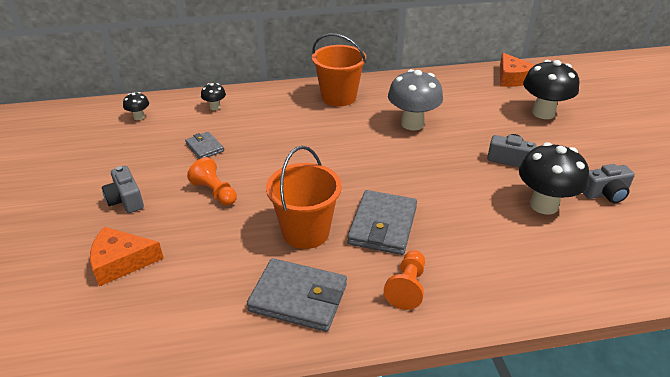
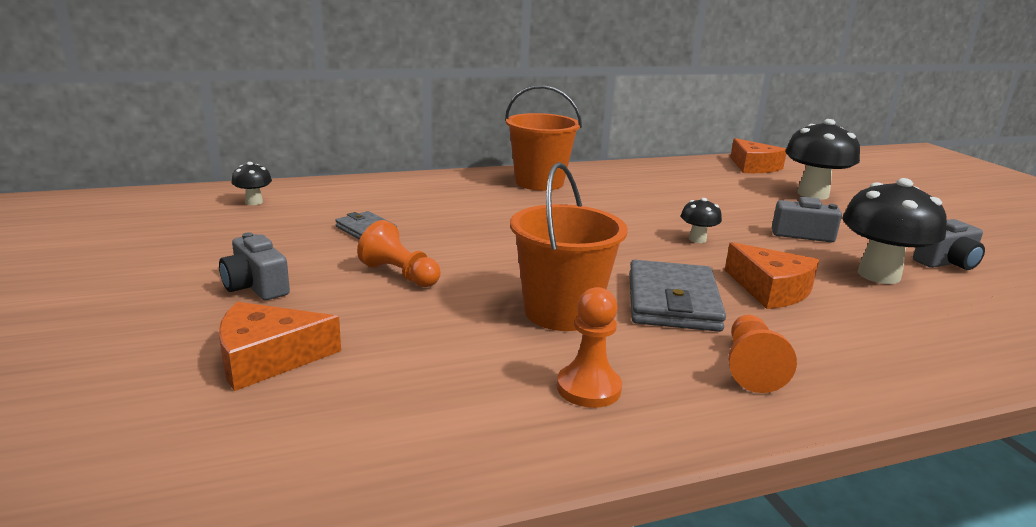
camera: 10 degrees left, 15 degrees down
black mushroom [201,83,226,110] -> black mushroom moved to [681,198,722,243]
grey wallet [247,258,347,332] -> orange pawn [557,287,622,408]
grey mushroom [388,69,443,130] -> none
none -> orange cheese [725,242,819,309]

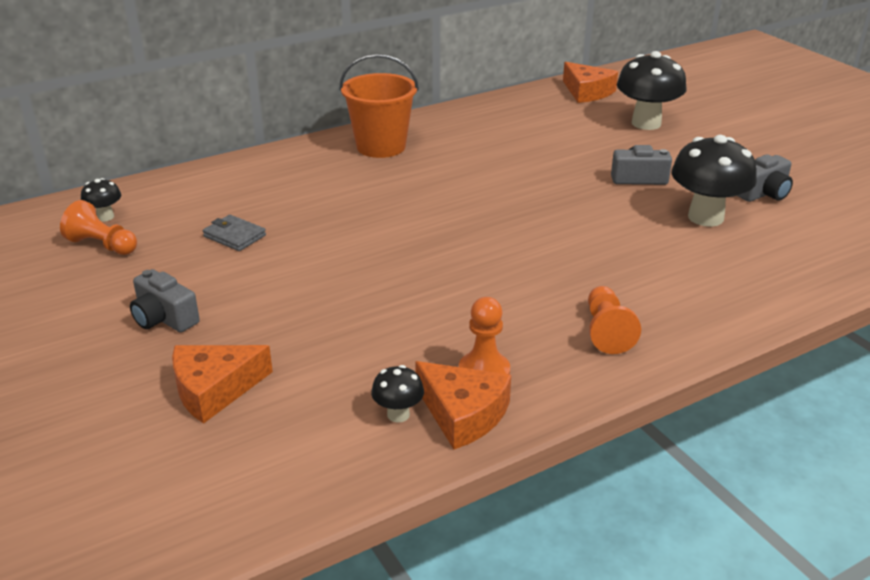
camera: 10 degrees left, 10 degrees up
orange pawn [357,220,441,287] -> orange pawn moved to [60,200,137,255]
orange bucket [510,162,628,331] -> none
grey wallet [629,260,726,332] -> none
black mushroom [681,198,722,243] -> black mushroom moved to [371,365,424,423]
orange cheese [725,242,819,309] -> orange cheese moved to [415,361,511,449]

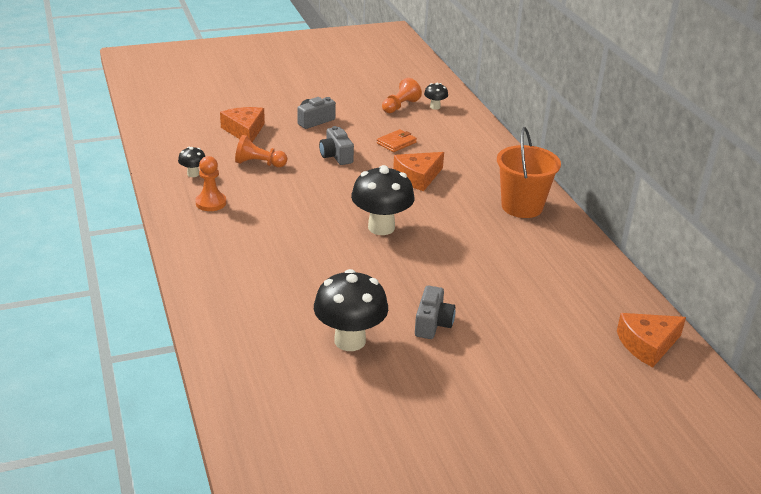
camera: 100 degrees right, 0 degrees up
grey wallet [203,215,266,251] -> orange wallet [377,129,417,152]
orange cheese [415,361,511,449] -> orange cheese moved to [393,152,444,191]
orange pawn [588,286,641,354] -> orange pawn moved to [235,135,287,167]
black mushroom [617,51,687,130] -> black mushroom moved to [351,165,415,235]
grey camera [737,154,793,202] -> grey camera moved to [319,126,354,165]

